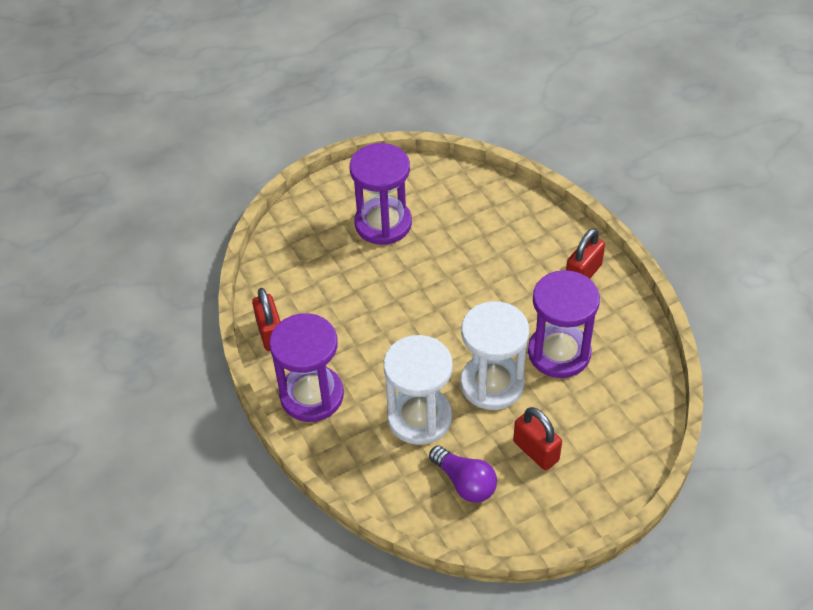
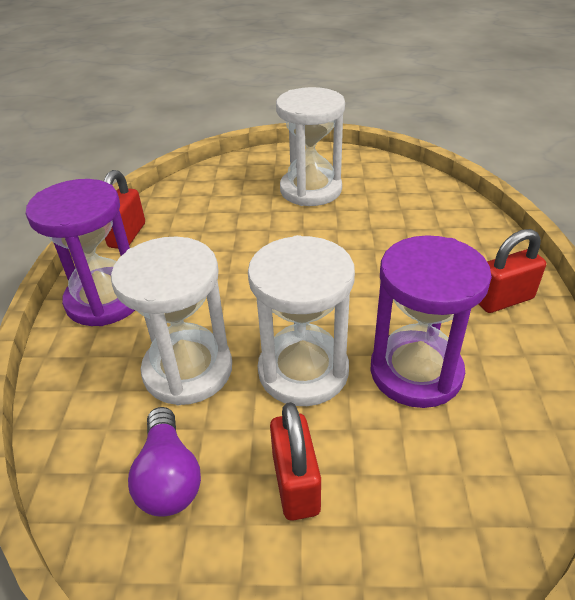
camera: 30 degrees right, 10 degrees down
purple hourglass [350,143,412,245] -> white hourglass [276,87,345,206]

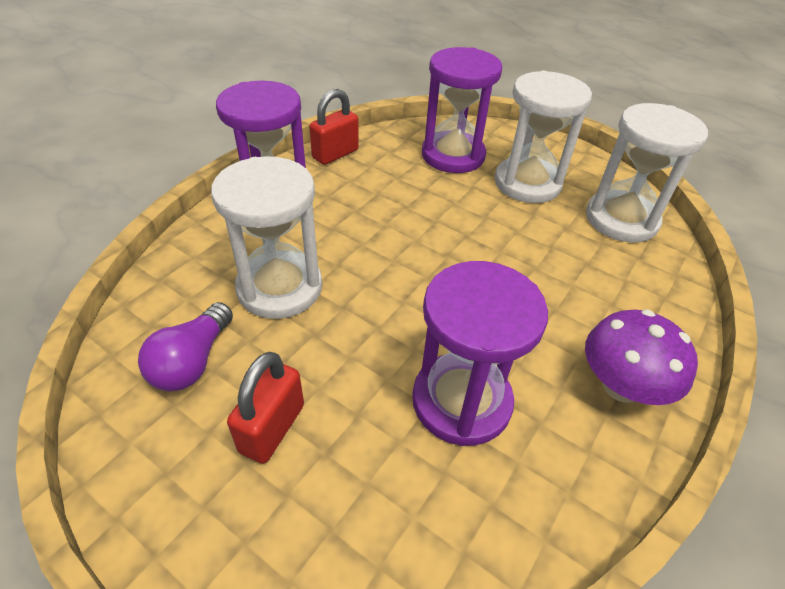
camera: 30 degrees right, 5 degrees up
white hourglass [248,235,355,406] -> white hourglass moved to [586,103,708,243]
red padlock [479,229,546,313] -> purple mushroom [585,309,698,405]
none -> purple hourglass [422,47,502,173]

